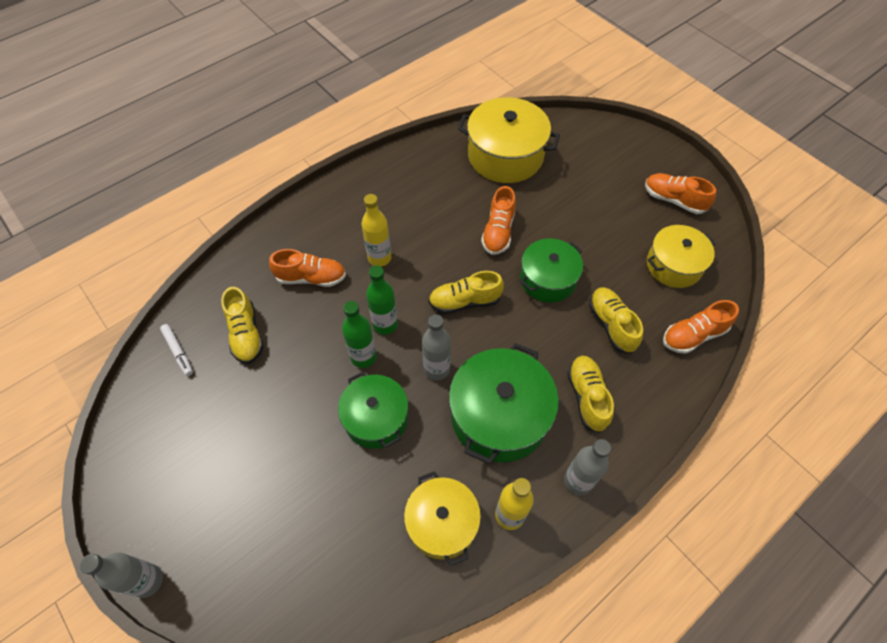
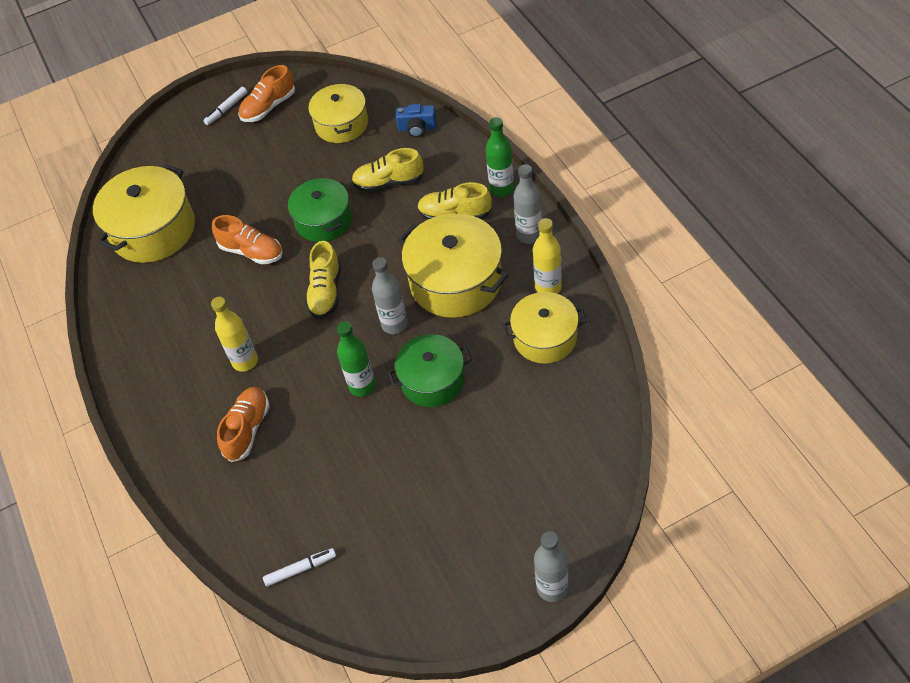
camera: 70 degrees left, 5 degrees down
yellow shoe [221,287,264,364] -> none
green bottle [366,265,398,335] -> green bottle moved to [485,117,514,197]
green pot [449,343,559,464] -> yellow pot [398,213,509,318]
orange shoe [663,300,739,354] -> blue camera [396,104,437,137]
none -> white marker [203,87,247,125]

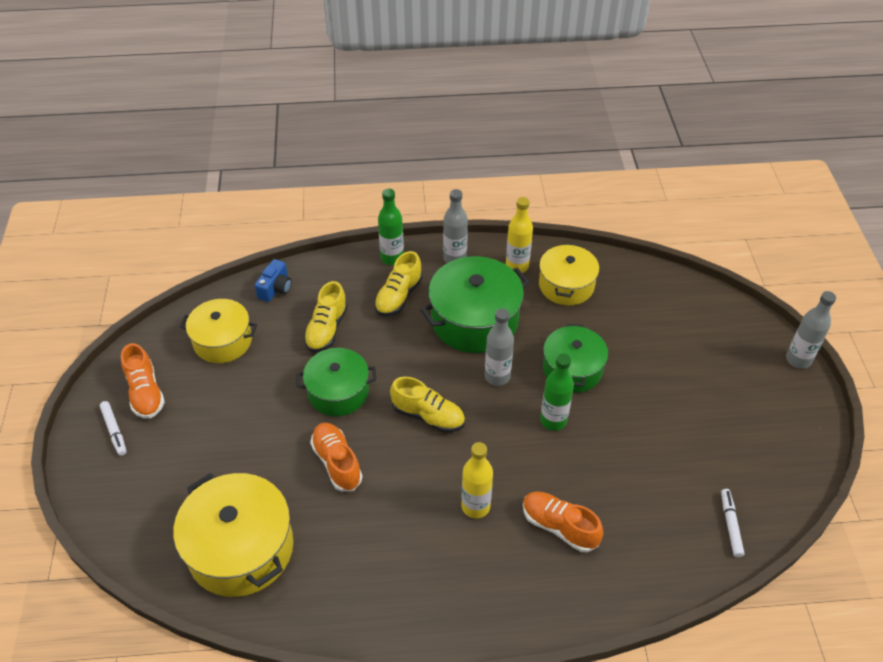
camera: 75 degrees left, 5 degrees down
orange shoe [212,215,283,264] -> orange shoe turned 75 degrees counterclockwise [310,423,363,491]
yellow pot [398,213,509,318] -> green pot [421,256,530,353]

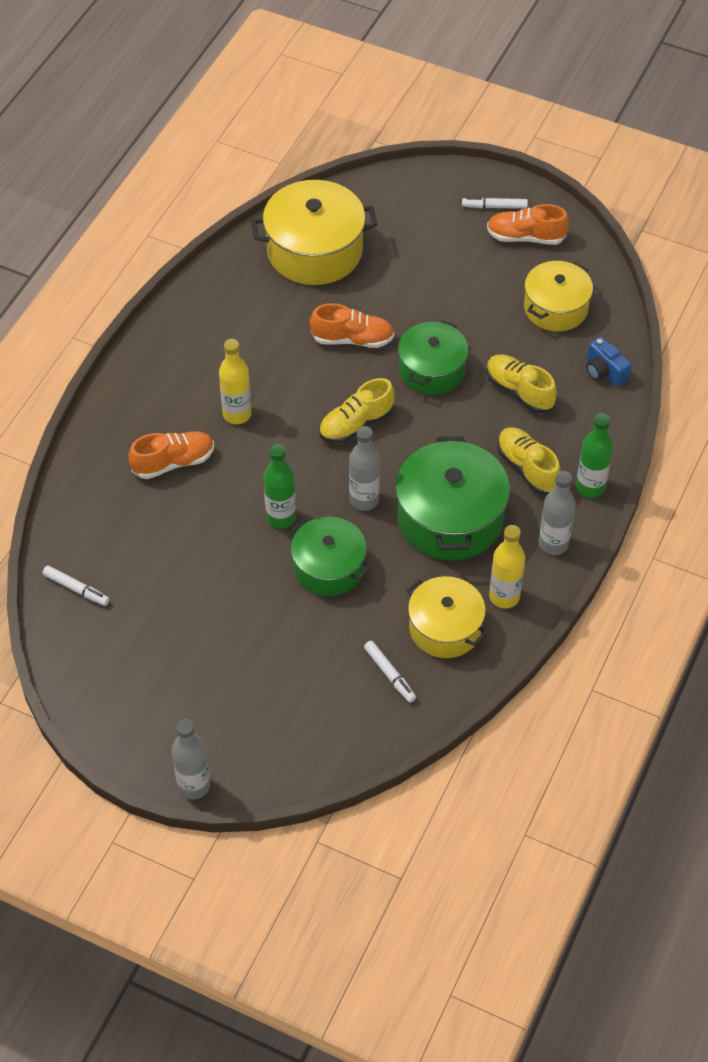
camera: 120 degrees right, 5 degrees up
none -> white marker [364,641,416,702]

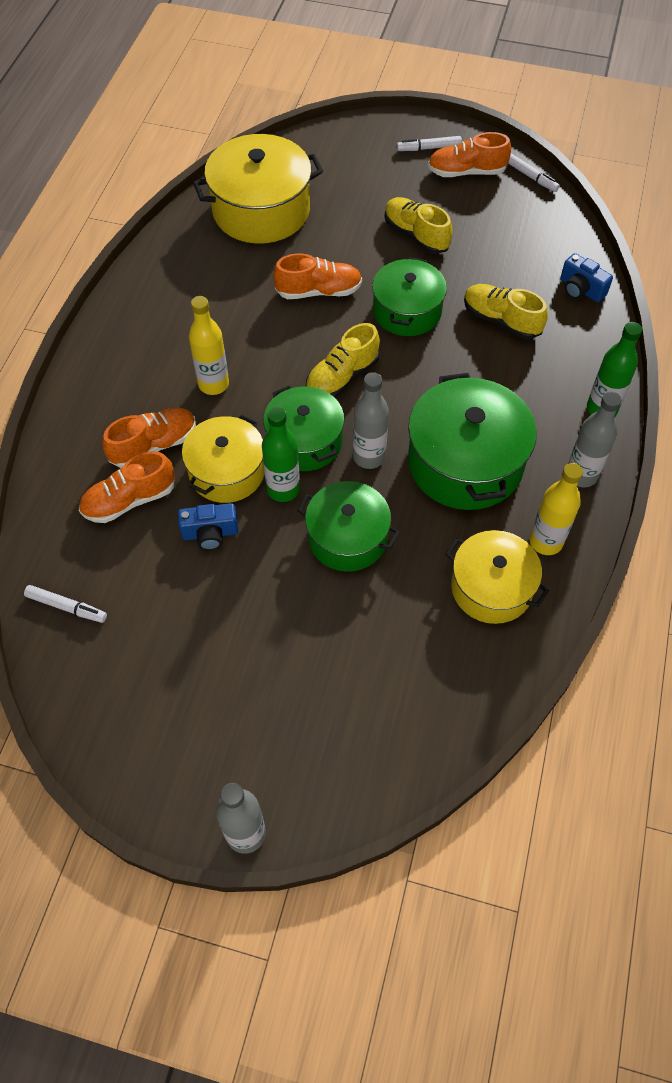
camera: 10 degrees left, 5 degrees up
white marker [364,641,416,702] -> white marker moved to [508,153,560,192]
yellow shoe [497,427,561,494] -> yellow shoe moved to [384,197,452,254]
yellow pot [524,261,593,331] -> yellow pot moved to [182,415,265,503]
none -> orange shoe [79,451,175,523]
none -> blue camera [178,503,238,550]
none -> green pot [263,385,345,471]

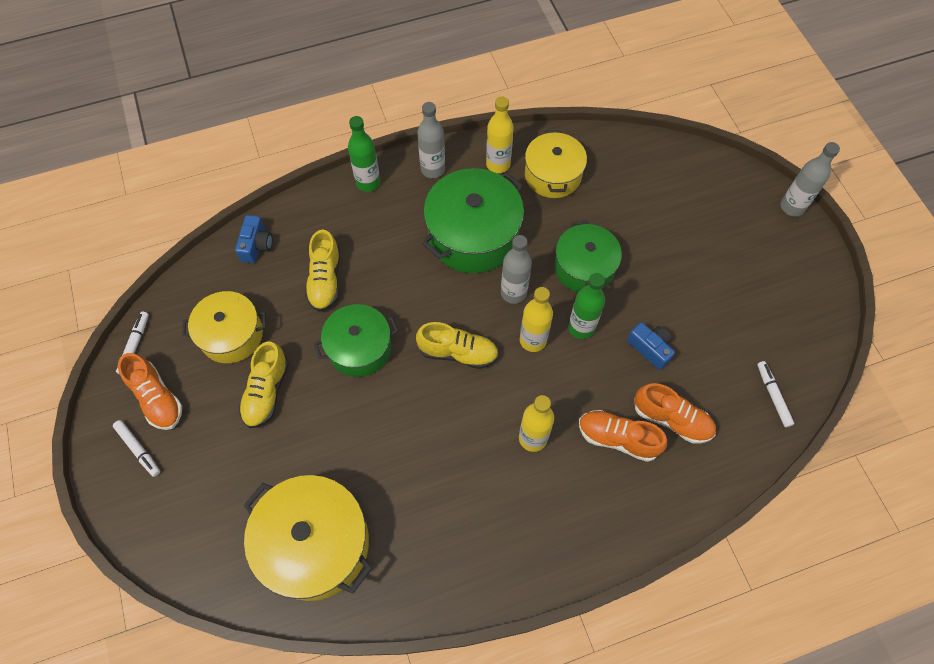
camera: 125 degrees left, 5 degrees up
yellow pot [182,415,265,503] -> yellow pot moved to [182,291,266,363]
green pot [263,385,345,471] -> yellow bottle [520,287,553,352]
orange shoe [273,253,362,299] -> none

